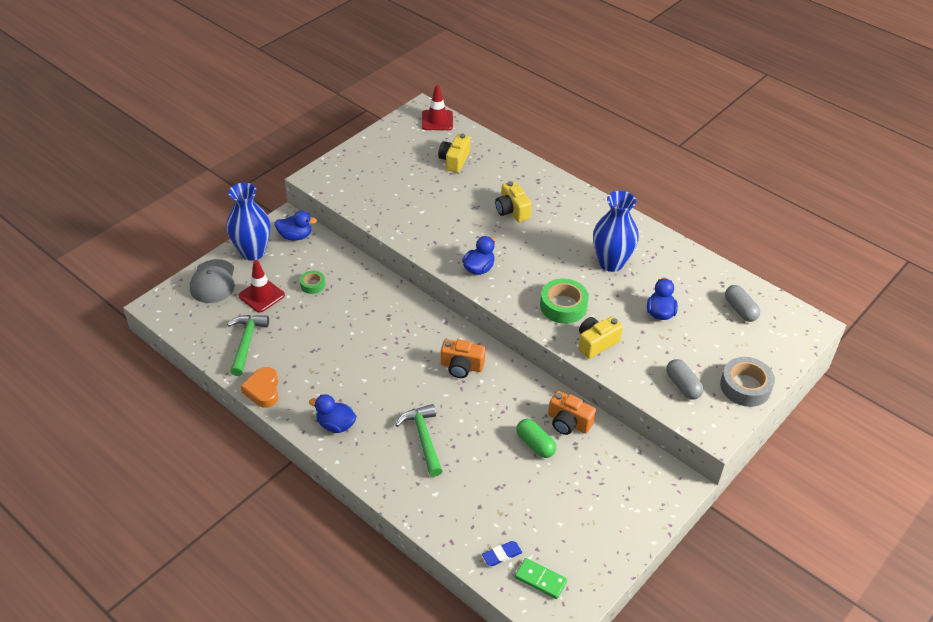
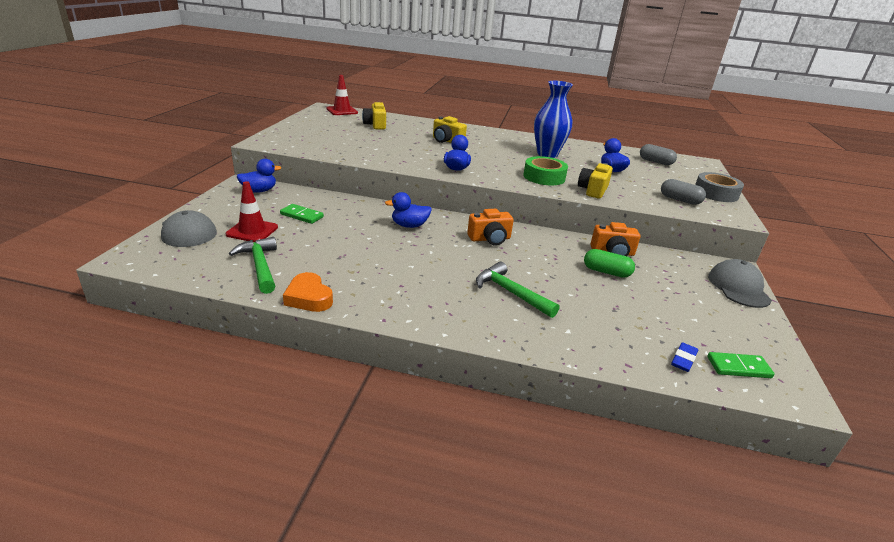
camera: 30 degrees left, 15 degrees down
blue vase [226,183,271,261] -> none
green tape [300,271,325,294] -> green domino [280,204,324,224]
blue duck [309,394,357,433] -> blue duck moved to [385,192,432,228]
none -> grey cap [708,259,772,308]

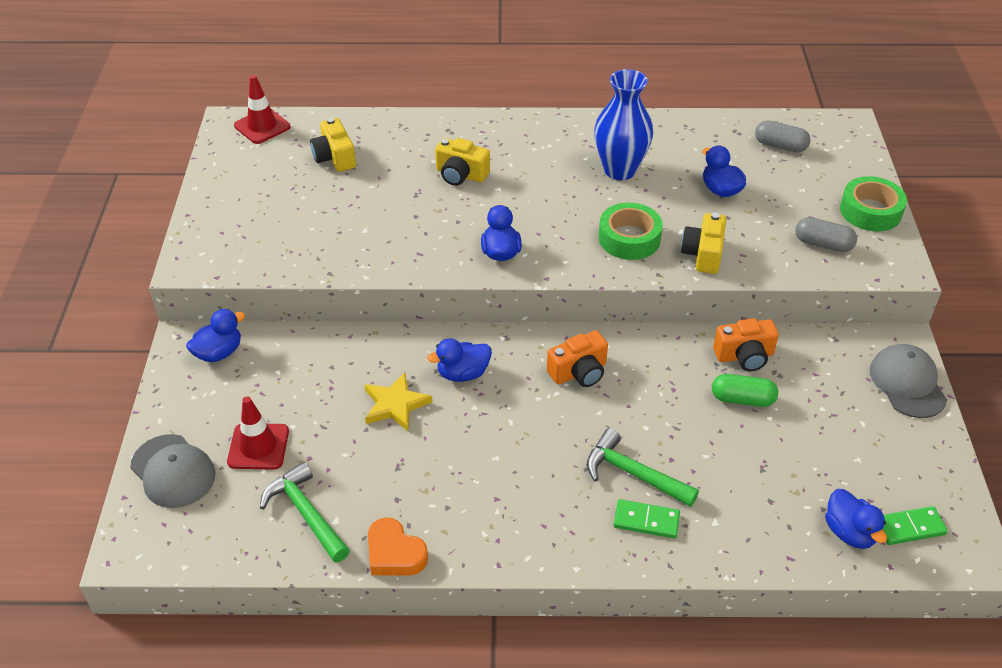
camera: 10 degrees left, 15 degrees up
green domino [280,204,324,224] -> green domino moved to [614,499,680,539]
blue eraser [671,342,698,372] -> blue duck [825,489,887,549]
grey tape [695,172,744,202] -> green tape [840,176,907,231]
none -> yellow star [365,372,432,431]

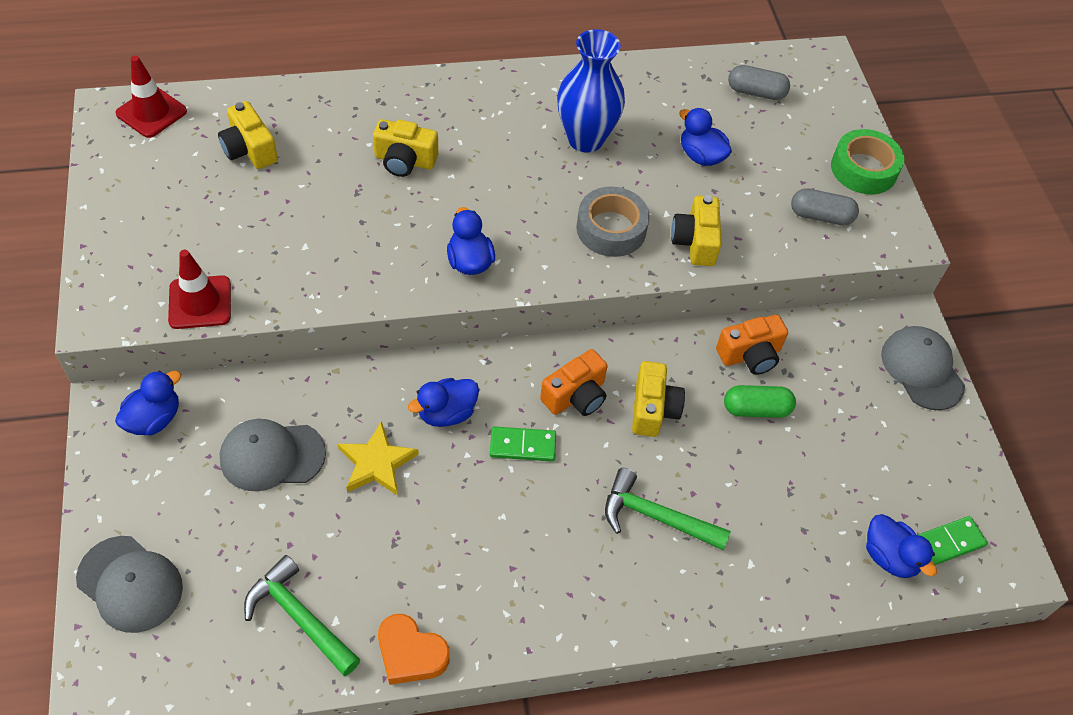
camera: 15 degrees left, 10 degrees up
red traffic cone [227,397,289,470] -> red traffic cone moved to [168,250,231,329]
green tape [599,203,663,260] -> grey tape [576,187,650,257]
green domino [614,499,680,539] -> green domino moved to [490,427,556,462]
none -> grey cap [220,419,326,491]
none -> yellow camera [632,361,685,437]

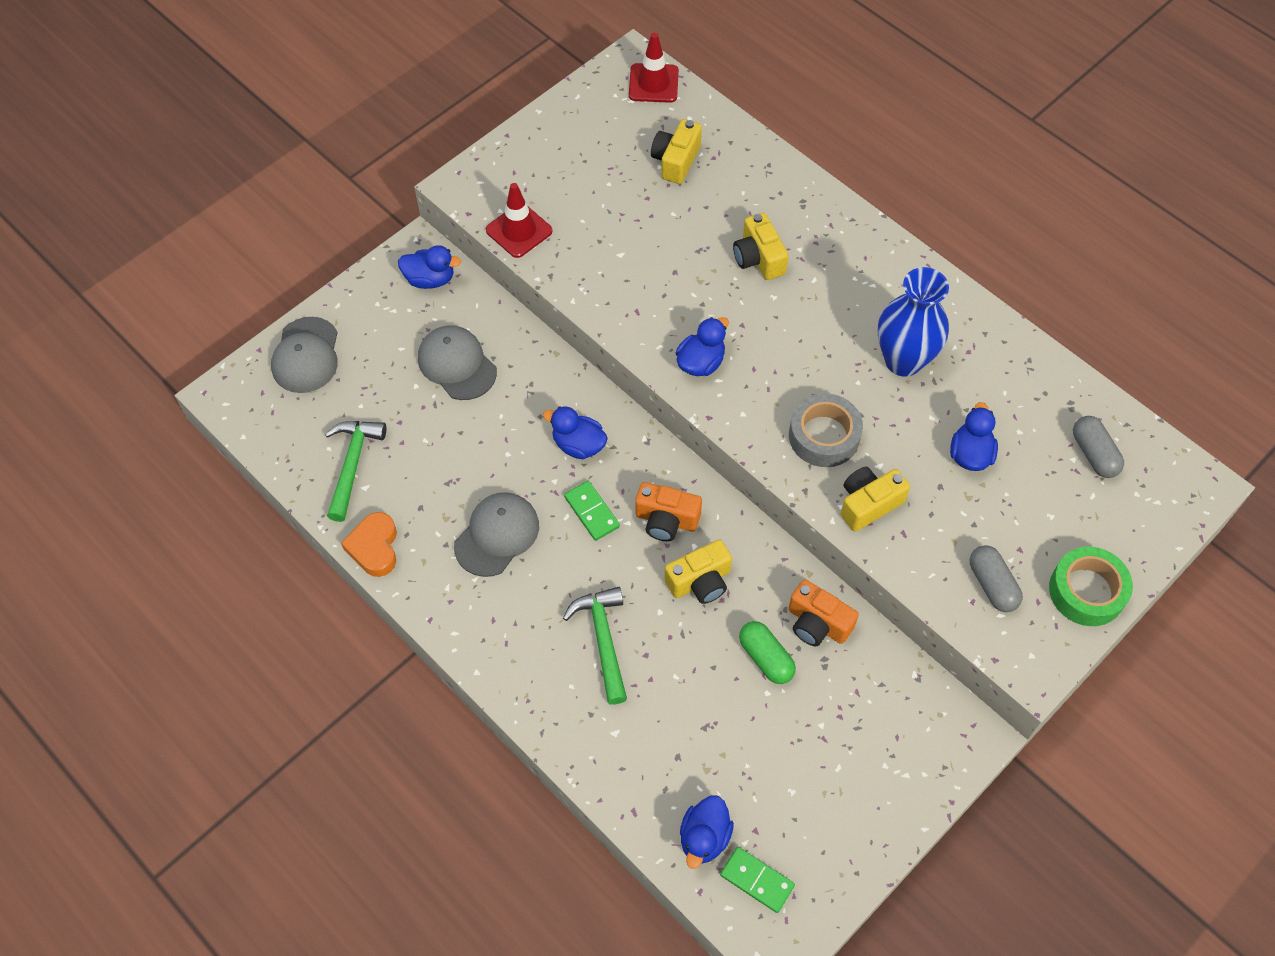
camera: 60 degrees right, 5 degrees up
yellow star [338,421,419,496] -> none
grey cap [881,326,965,410] -> grey cap moved to [454,492,539,577]

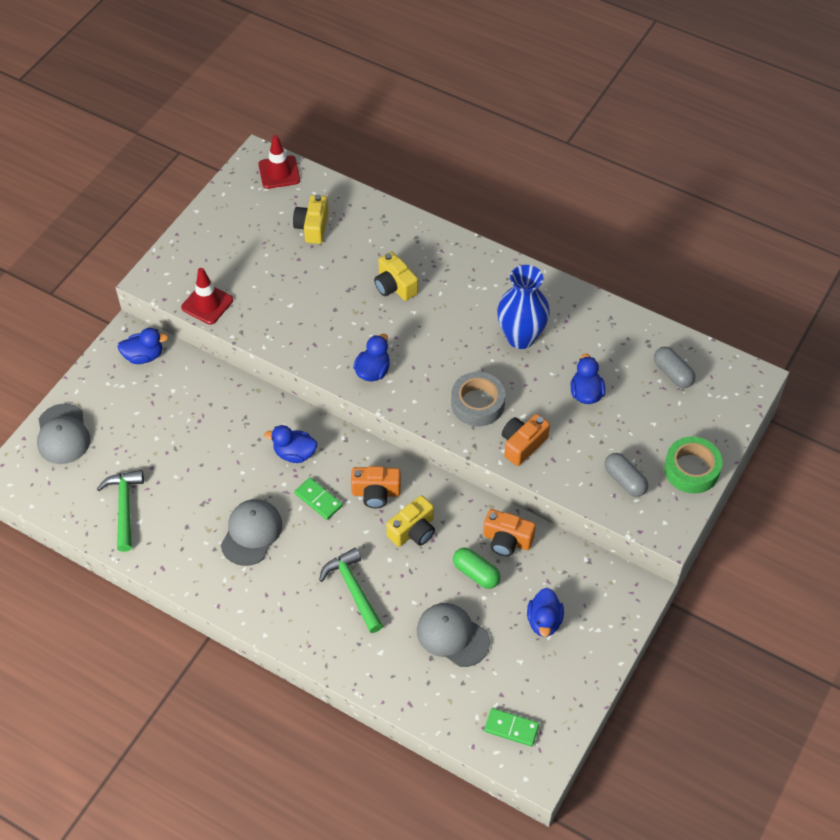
camera: 15 degrees left, 5 degrees down
orange heart [341,512,397,577] -> none
grey cap [418,325,497,400] -> grey cap moved to [417,603,490,667]
blue duck [680,796,734,869] -> blue duck moved to [527,588,564,637]
yellow camera [841,467,910,532] -> orange camera [502,414,550,466]

